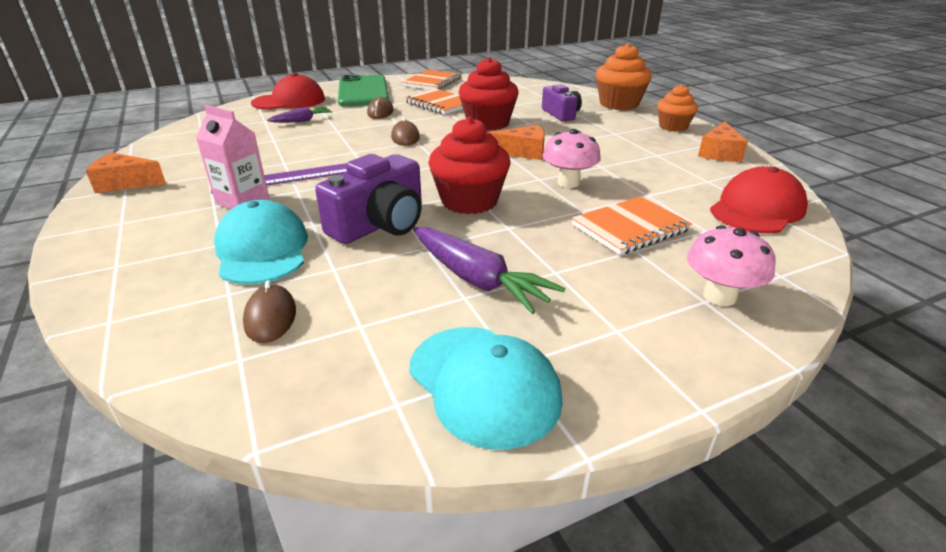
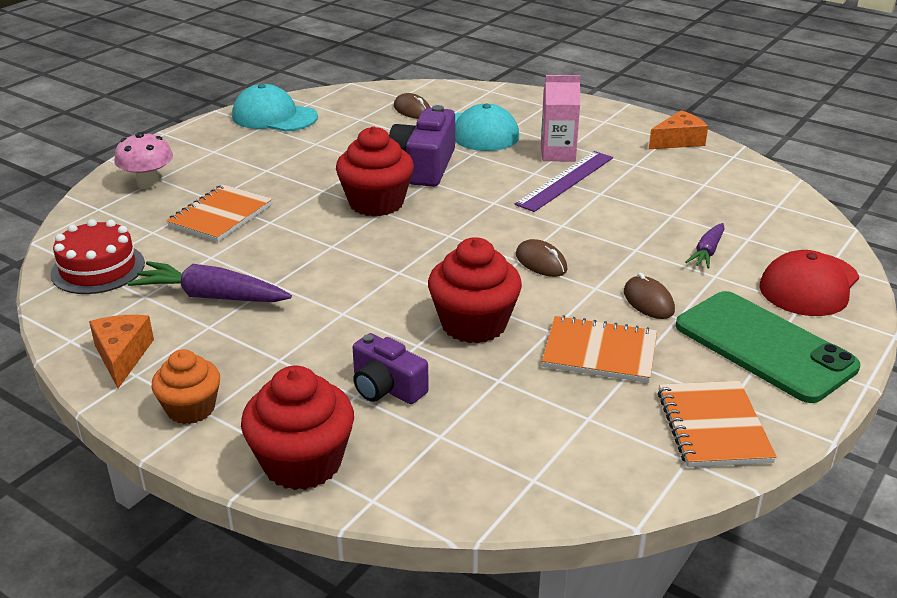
camera: 150 degrees right, 0 degrees up
purple carrot [413,227,565,314] -> purple carrot moved to [127,261,292,302]
orange cheese [488,125,545,160] -> none
pink mushroom [542,129,601,188] -> none
orange cupcake [596,43,652,110] -> red cupcake [241,365,354,490]
red cap [710,166,808,233] -> red cake [50,219,145,294]

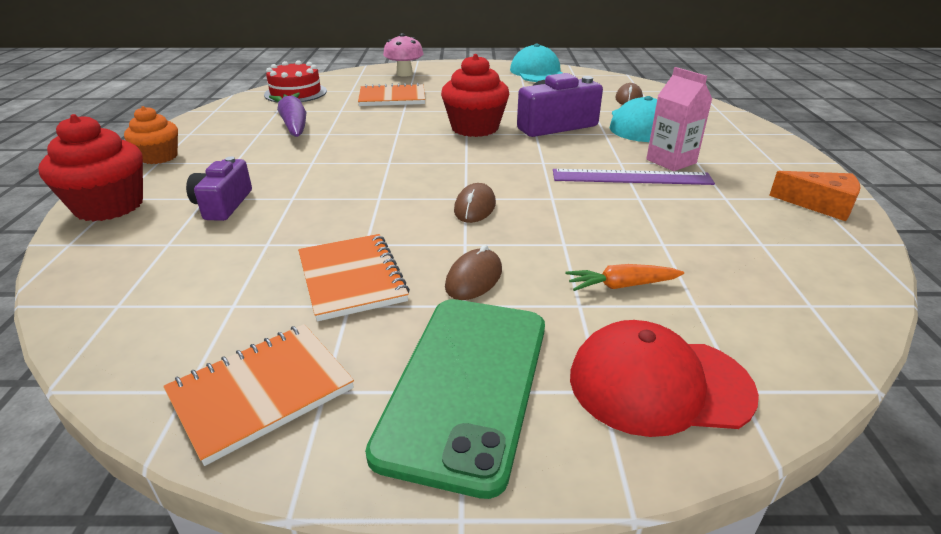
camera: 55 degrees right, 0 degrees up
orange cheese [89,315,154,388] -> none
red cupcake [428,237,522,343] -> none
purple carrot [686,223,724,269] -> orange carrot [565,264,684,291]

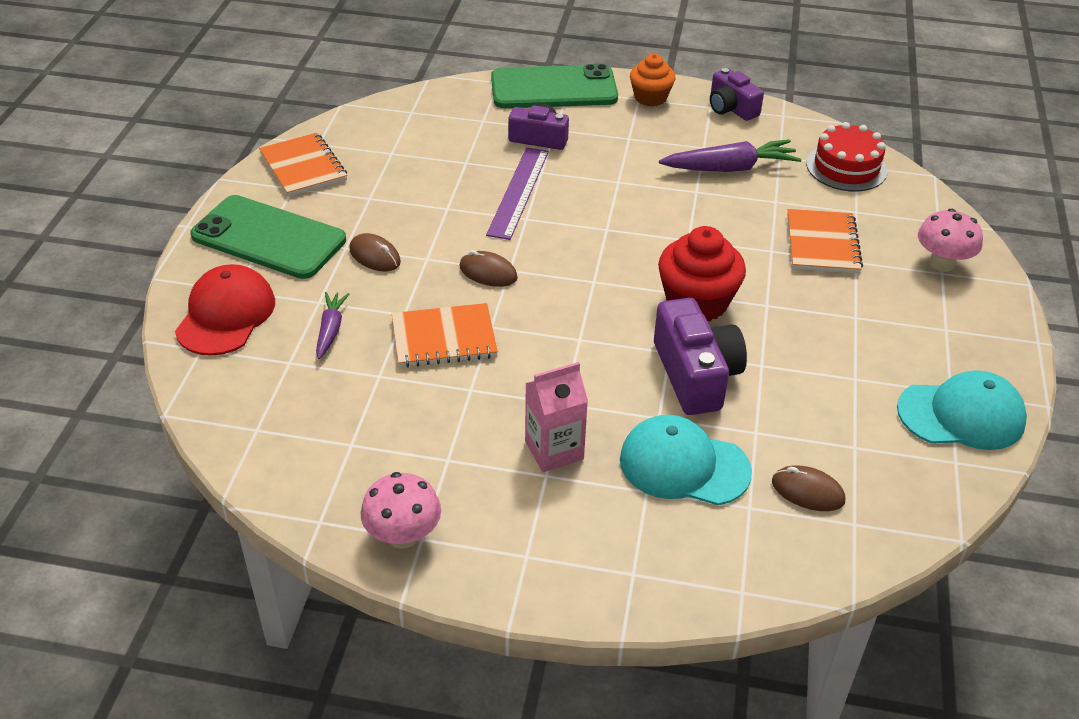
camera: 100 degrees right, 10 degrees up
red cupcake [38,114,143,221] -> green phone [491,64,618,108]
orange notebook [298,234,410,321] -> orange notebook moved to [392,303,498,368]
purple ruler [553,169,715,185] -> purple ruler moved to [486,147,549,240]
orange carrot [565,264,684,291] -> purple carrot [316,292,349,359]
orange cheese [769,171,861,221] -> pink mushroom [361,472,441,549]
none -> purple camera [710,68,764,121]

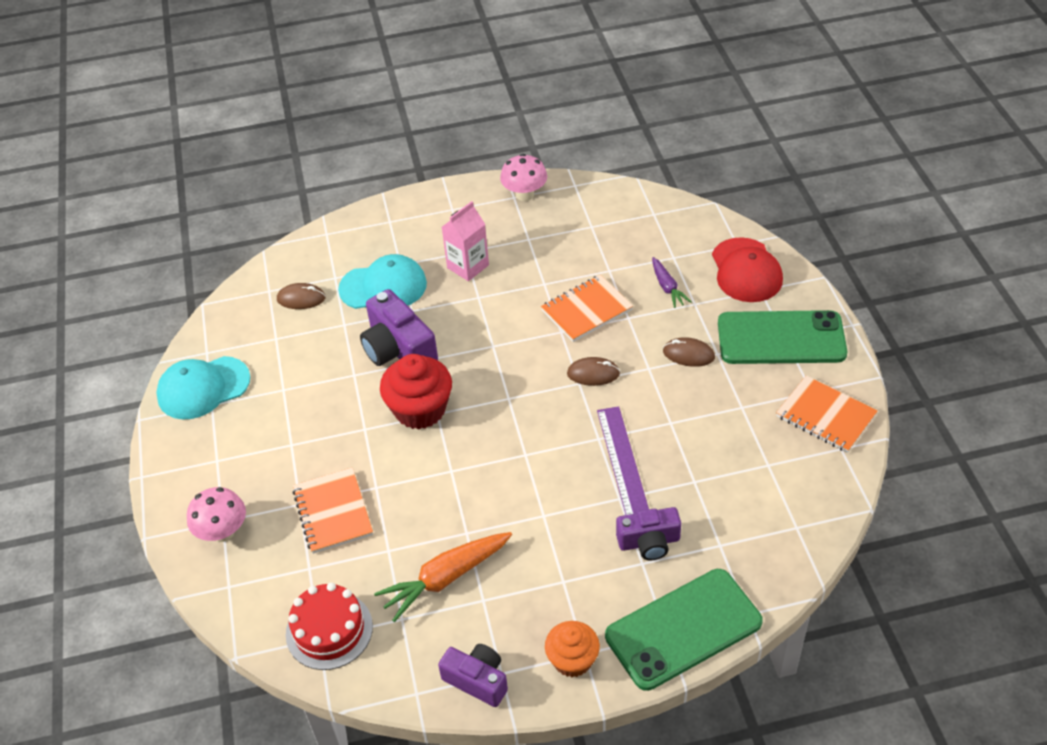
camera: 160 degrees right, 5 degrees up
purple carrot [659,139,802,172] -> orange carrot [374,532,512,622]

